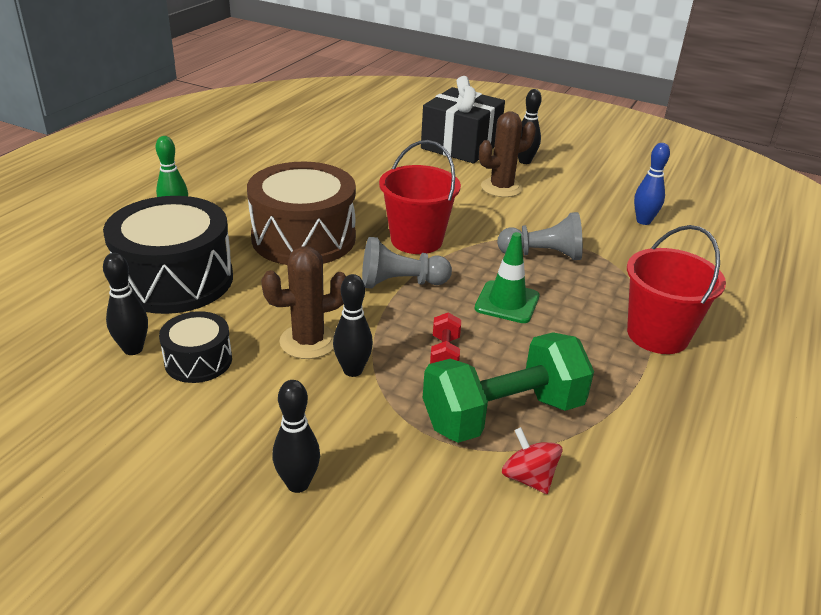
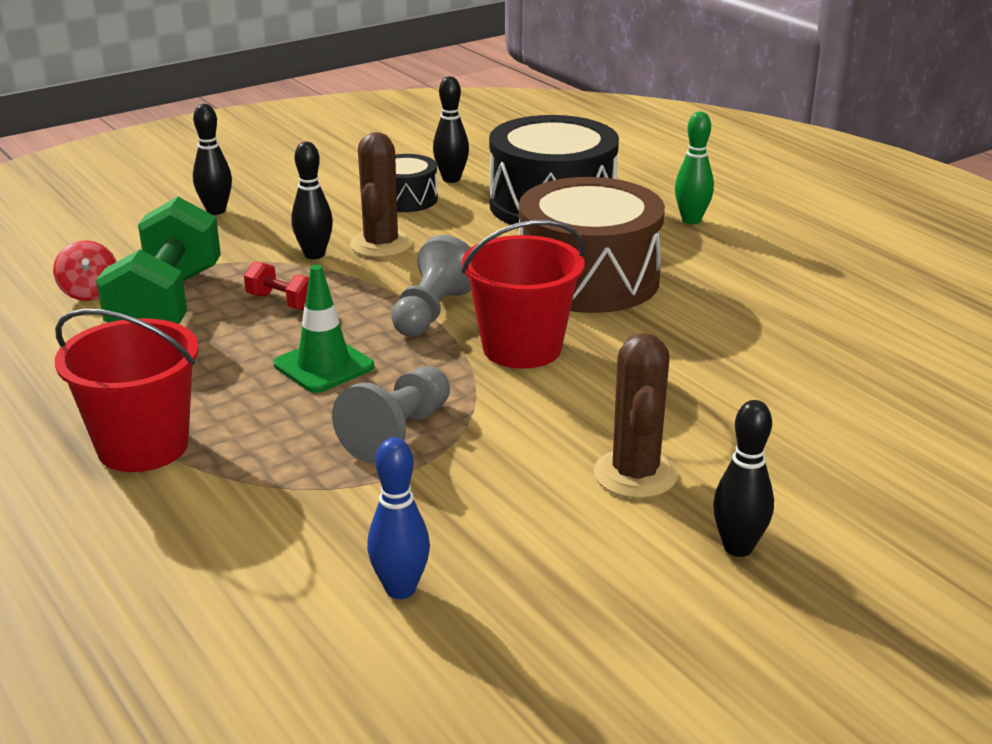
camera: 120 degrees right, 5 degrees down
black gift [421,76,505,163] -> none
red spinning top [502,427,563,494] -> red spinning top turned 75 degrees clockwise [53,241,117,301]

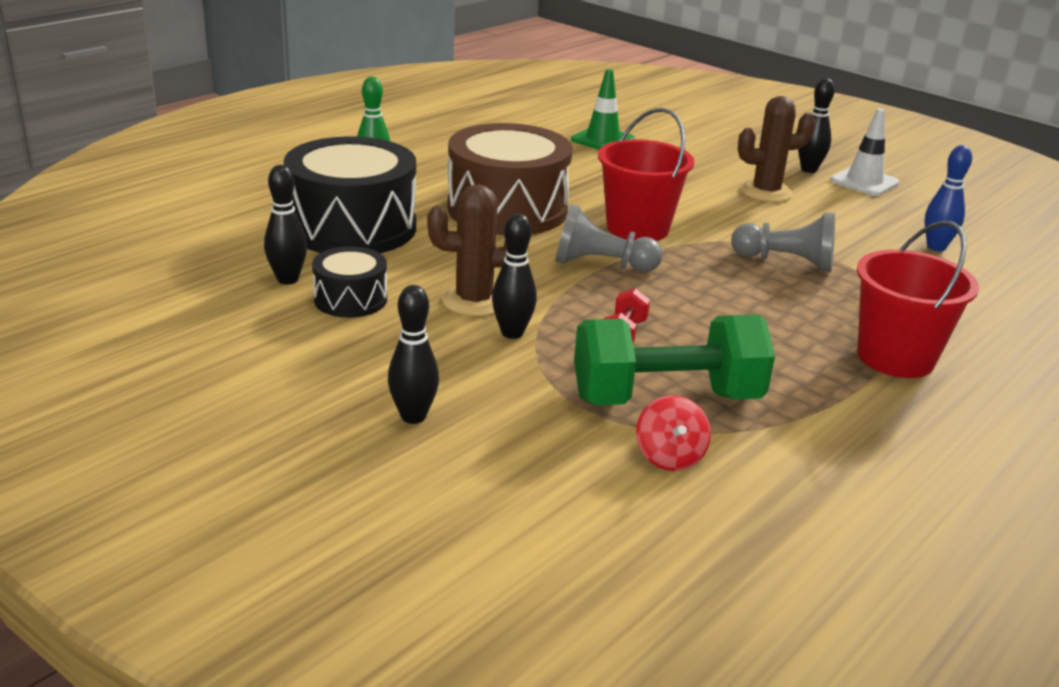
camera: 105 degrees left, 0 degrees up
red spinning top [53,241,117,301] -> red spinning top turned 120 degrees clockwise [636,395,711,471]
green traffic cone [274,265,375,393] -> green traffic cone moved to [571,69,635,150]
none -> white traffic cone [830,108,899,196]

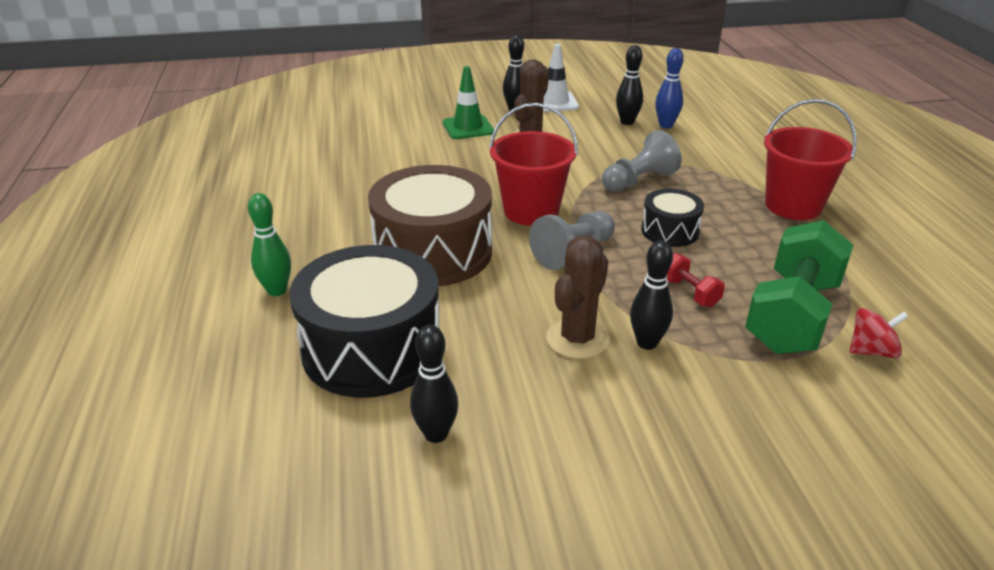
camera: 50 degrees left, 5 degrees up
black drum [312,246,387,318] -> black drum moved to [641,189,704,247]
black bowling pin [388,285,439,424] -> black bowling pin moved to [616,45,643,125]
green traffic cone [571,69,635,150] -> green traffic cone moved to [443,66,494,139]
red spinning top [636,395,711,471] -> red spinning top turned 45 degrees counterclockwise [850,308,909,358]

